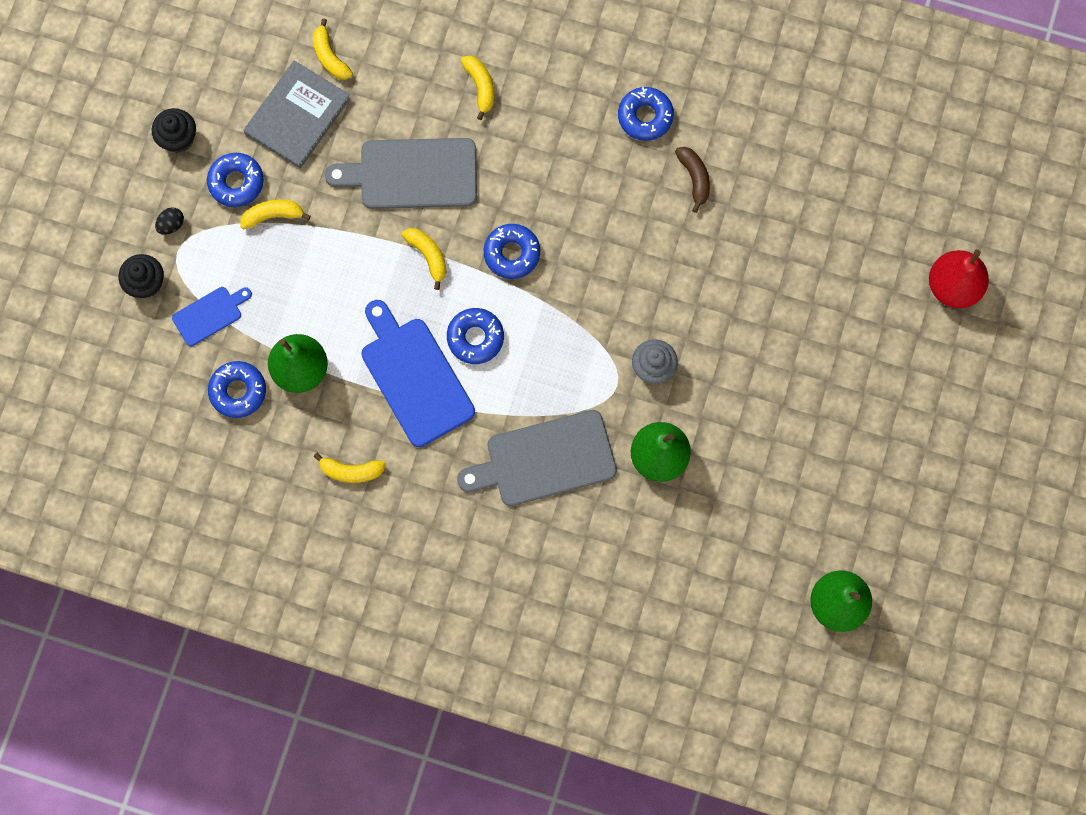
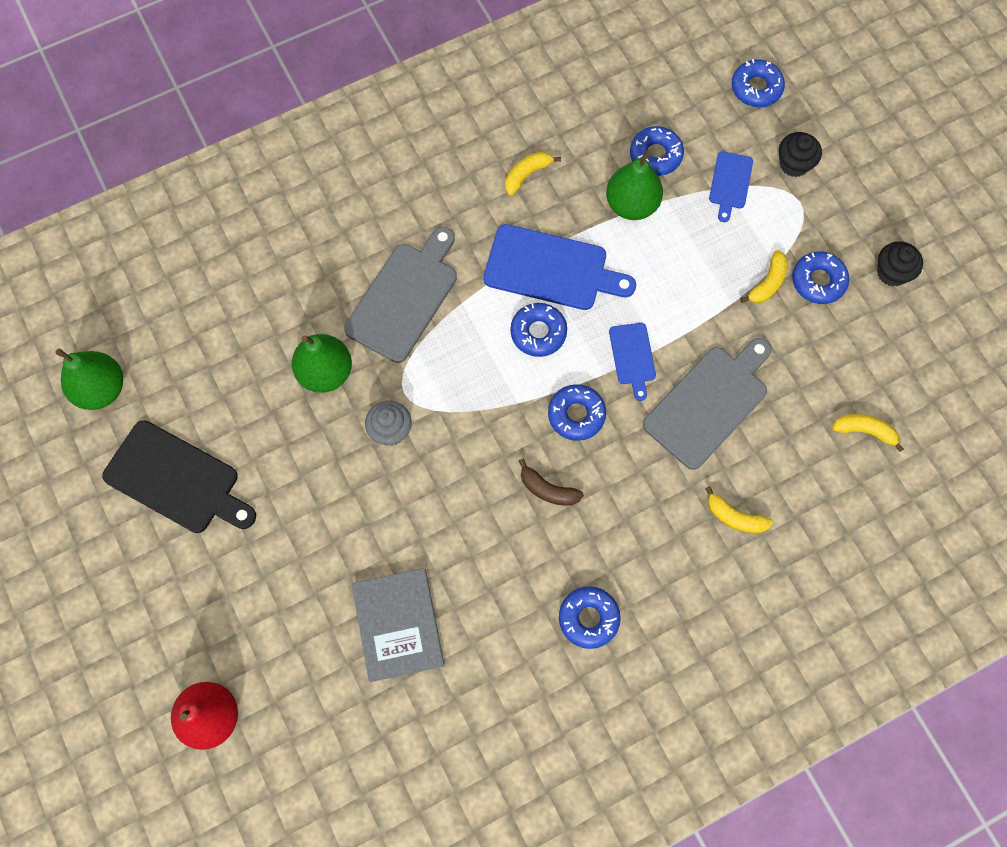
camera: 135 degrees right, 5 degrees down
black egg [155,207,184,235] -> none
grey book [243,60,351,169] -> grey book moved to [352,568,444,682]
yellow banana [402,228,447,290] -> blue cutting board [609,323,656,401]
brown banana [675,147,710,213] -> brown banana moved to [519,459,584,506]
none -> black cutting board [102,420,256,533]
none -> blue donut [731,59,785,107]

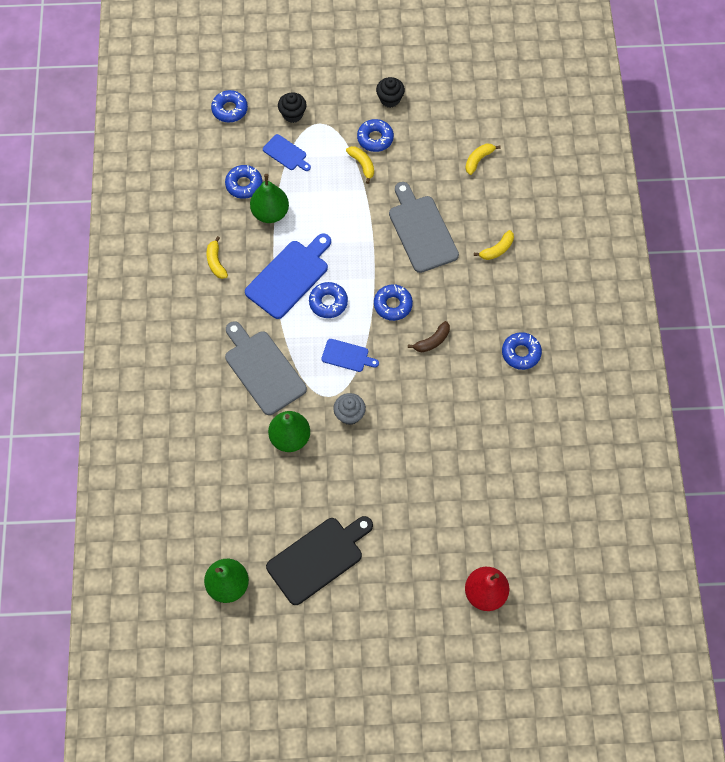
camera: 65 degrees left, 5 degrees down
grey book [352,568,444,682] -> none
blue cutting board [609,323,656,401] -> blue cutting board moved to [322,339,379,372]

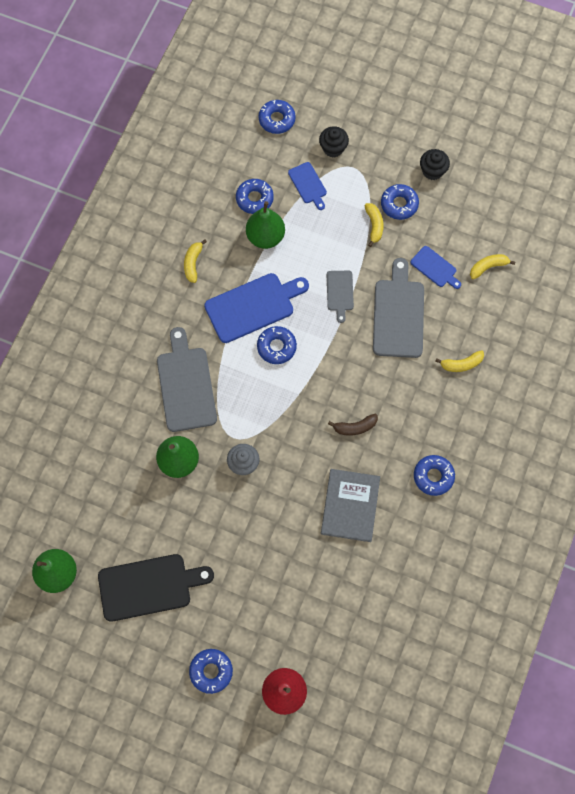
camera: 25 degrees right, 5 degrees up
blue cutting board [322,339,379,372] -> blue cutting board moved to [410,246,461,289]
blue donut [374,284,413,321] -> blue donut moved to [189,649,233,694]
none -> grey book [321,469,380,542]
none -> grey cutting board [327,271,354,323]

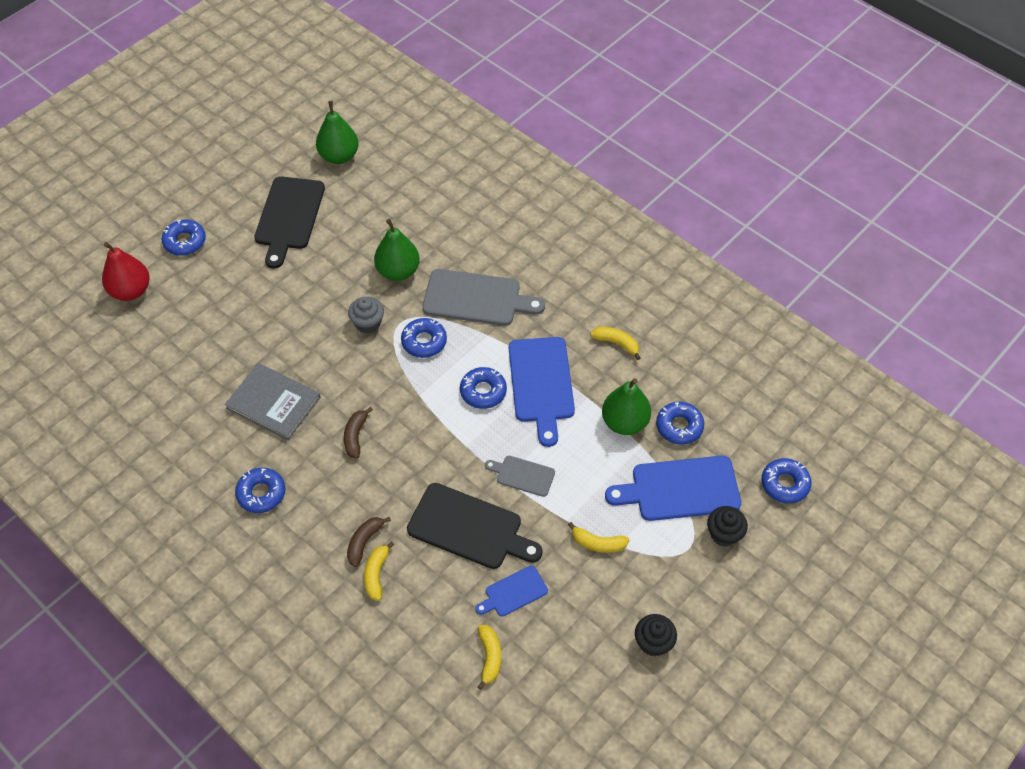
camera: 110 degrees right, 15 degrees down
blue cutting board [288,162,327,210] -> blue cutting board [605,456,741,521], size x1.88
grey cutting board [373,258,424,358] -> black cutting board [407,483,543,569]
blue donut [381,184,419,220] -> blue donut moved to [401,318,447,358]
none -> brown banana [347,517,391,567]

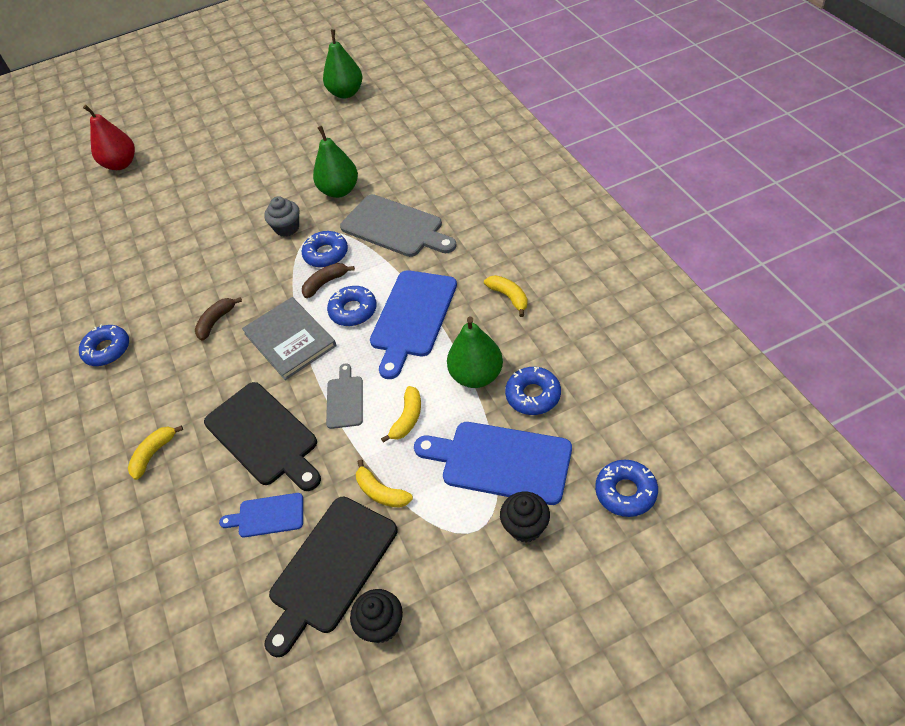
camera: 30 degrees right, 5 degrees down
blue donut [161,219,206,256] -> none
grey book [225,363,321,440] -> grey book moved to [242,297,337,380]
black cutting board [254,176,325,269] -> black cutting board moved to [264,497,398,657]
brown banana [347,517,391,567] -> brown banana moved to [302,263,355,298]
yellow banana [477,625,501,690] -> yellow banana moved to [381,386,421,443]
grey cutting board [485,456,555,497] -> grey cutting board turned 45 degrees clockwise [326,363,363,429]

